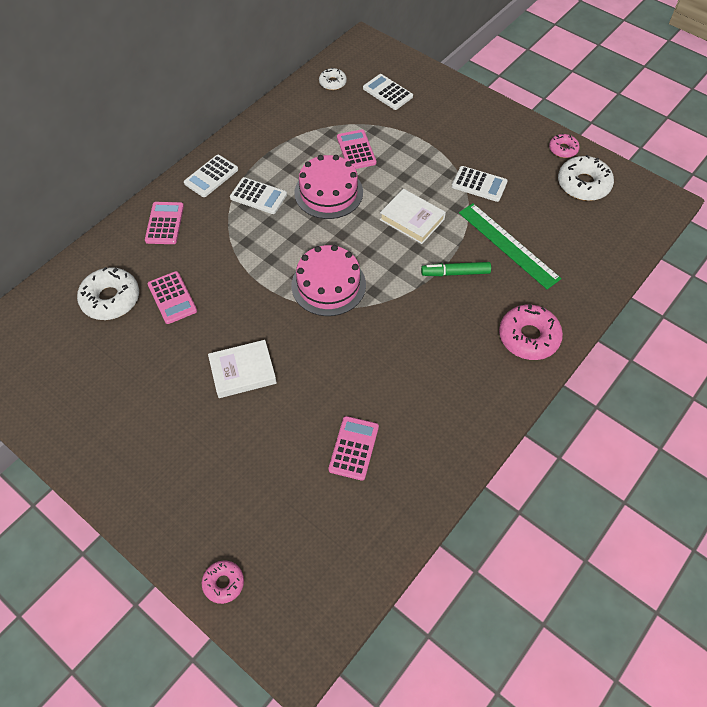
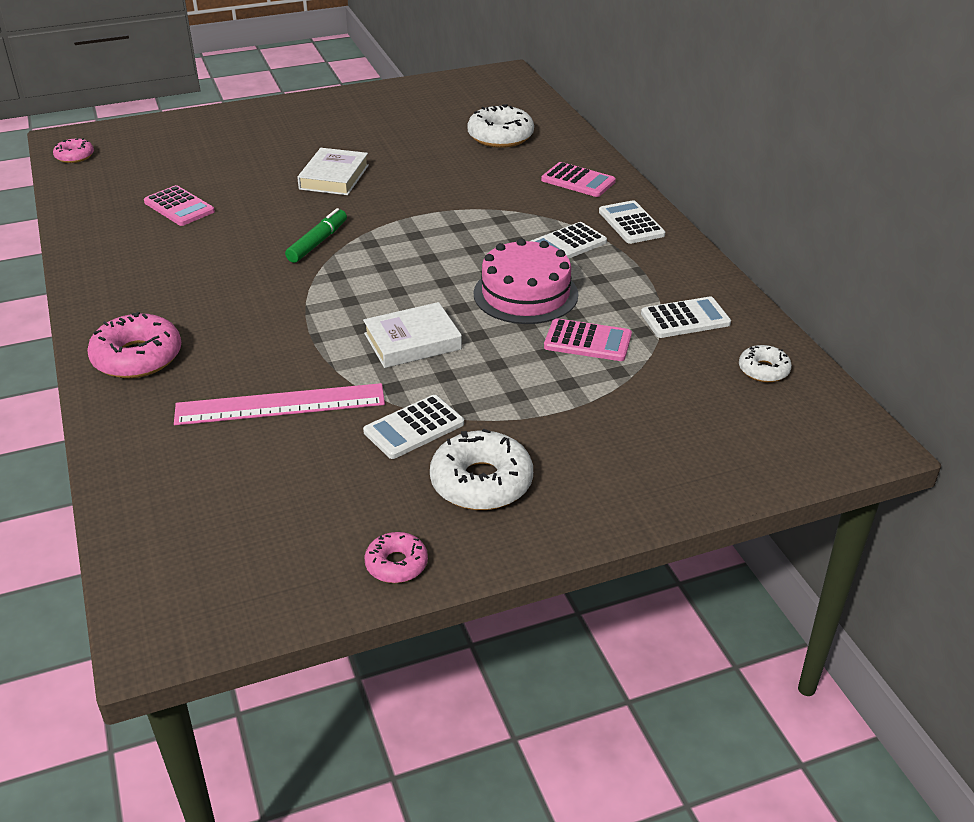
camera: 120 degrees right, 20 degrees down
pink calculator [148,271,197,324] -> none
pink donut [202,560,244,604] -> pink donut moved to [53,138,94,163]
pink cake [291,245,366,316] -> none
white calculator [363,74,413,110] -> white calculator moved to [641,297,731,338]
green marker [421,262,491,276] -> green marker moved to [285,208,347,263]
green ruler [459,203,562,289] -> pink ruler [174,383,385,425]
white donut [558,155,614,201] -> white donut moved to [430,428,533,510]

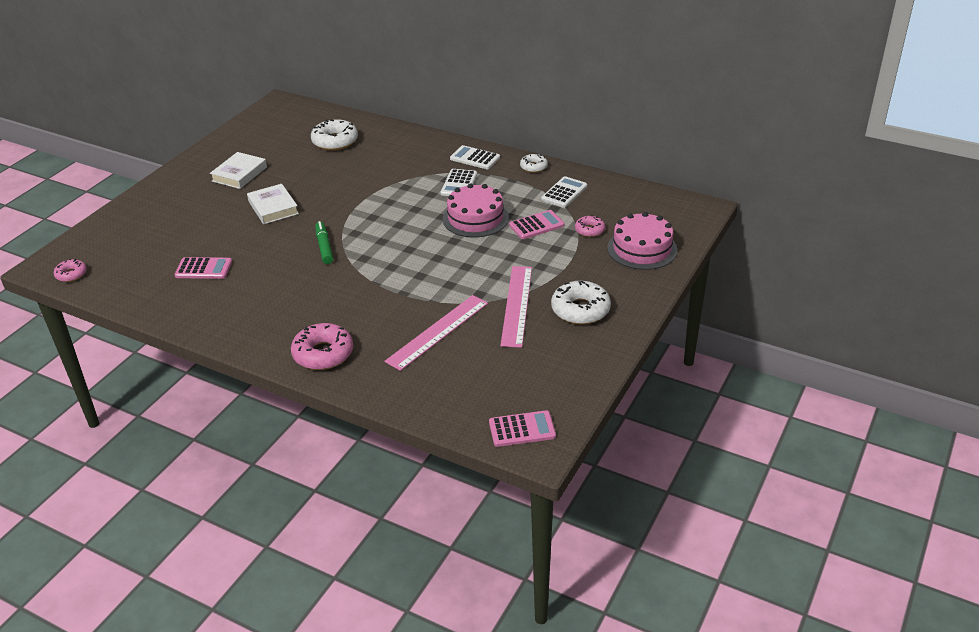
camera: 40 degrees left, 0 degrees up
white book [363,302,462,368] -> white book moved to [210,152,267,189]
white calculator [363,395,464,459] -> pink ruler [500,266,532,348]
pink donut [364,532,428,583] -> pink donut moved to [575,215,605,237]
pink calculator [541,162,616,197] -> pink calculator moved to [489,410,556,447]
white donut [739,345,792,382] -> white donut moved to [520,153,548,173]
none -> pink cake [607,212,677,270]

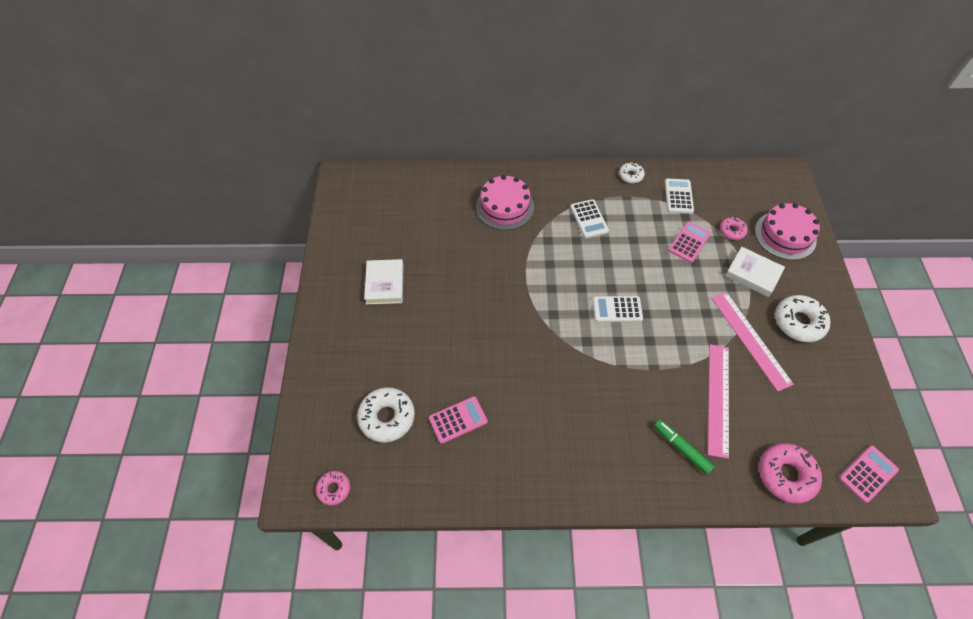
camera: 30 degrees left, 20 degrees up
white book [247,184,299,224] -> white book moved to [725,247,785,297]
pink donut [291,323,353,370] -> pink donut moved to [759,443,822,503]
white donut [311,119,358,151] -> white donut moved to [357,387,415,443]
green marker [315,221,333,264] -> green marker moved to [654,420,715,475]
pink cake [443,183,509,237] -> pink cake moved to [476,175,534,230]
white calculator [450,145,500,169] -> white calculator moved to [593,296,643,322]

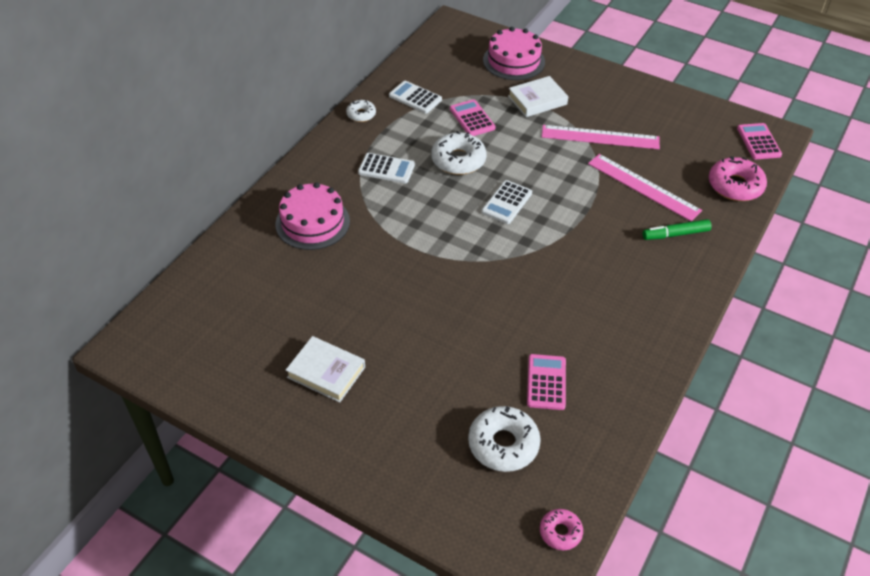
camera: 60 degrees left, 10 degrees down
pink donut [720,217,748,240] -> none
white donut [775,295,831,342] -> white donut moved to [431,131,487,175]

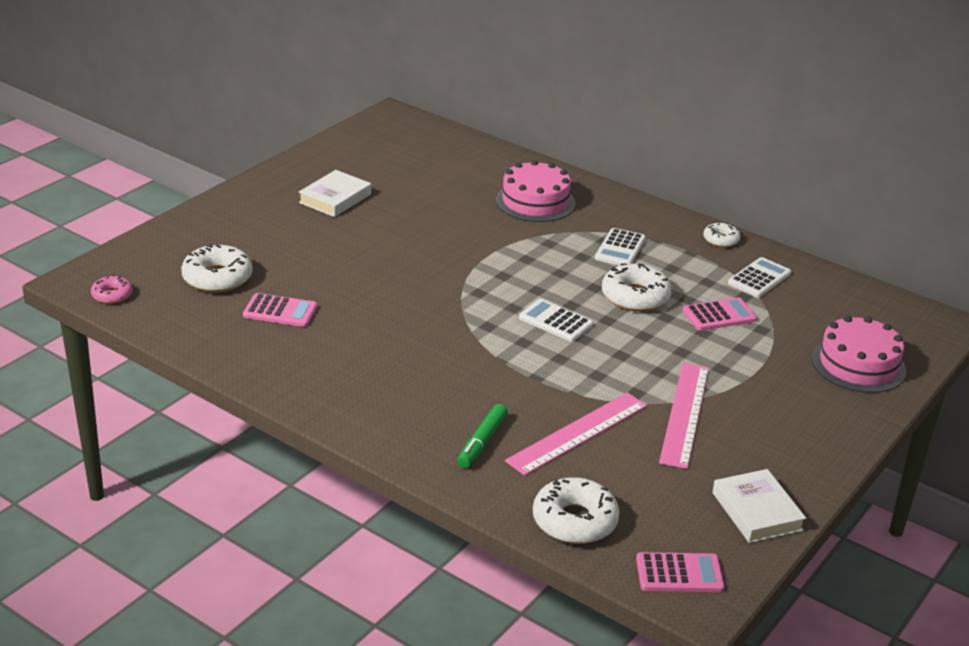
camera: 95 degrees right, 15 degrees down
white book [508,76,568,117] -> white book moved to [712,469,806,543]
green marker [643,219,711,240] -> green marker turned 150 degrees counterclockwise [457,404,508,468]
pink donut [709,156,767,201] -> white donut [533,477,620,544]

